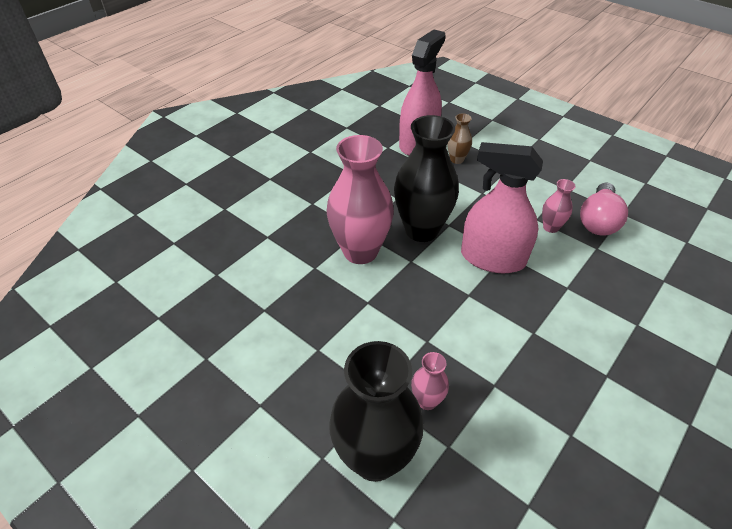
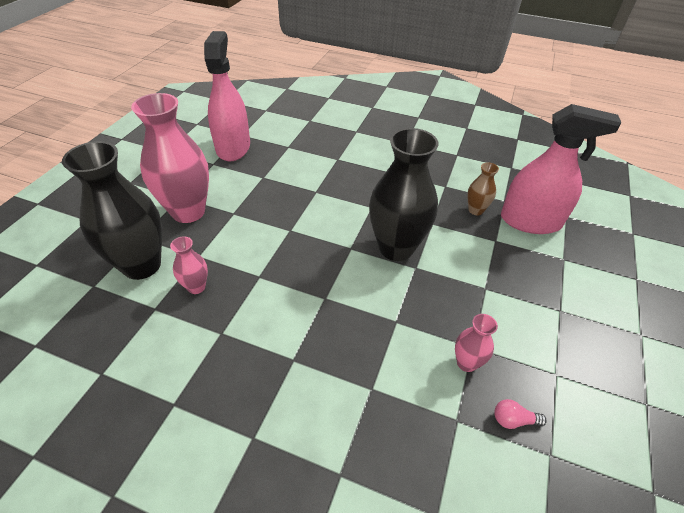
camera: 70 degrees right, 0 degrees up
pink vase [326,135,394,264] -> pink vase moved to [131,93,209,223]
brown vase [447,113,472,164] -> brown vase moved to [467,162,499,215]
pink spray bottle [461,142,543,273] -> pink spray bottle moved to [204,31,250,161]
pink light bulb [580,182,628,236] -> pink light bulb [494,399,547,429], size x0.46

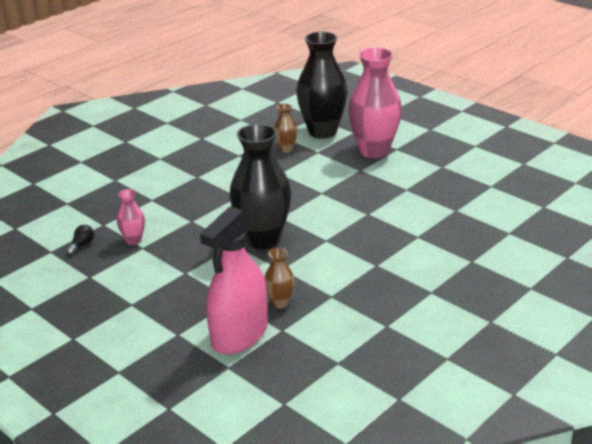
camera: 115 degrees right, 15 degrees down
pink vase [170,236,208,294] -> brown vase [274,104,298,153]
pink spray bottle [204,31,250,161] -> none
pink light bulb [494,399,547,429] -> black light bulb [66,225,94,255]

